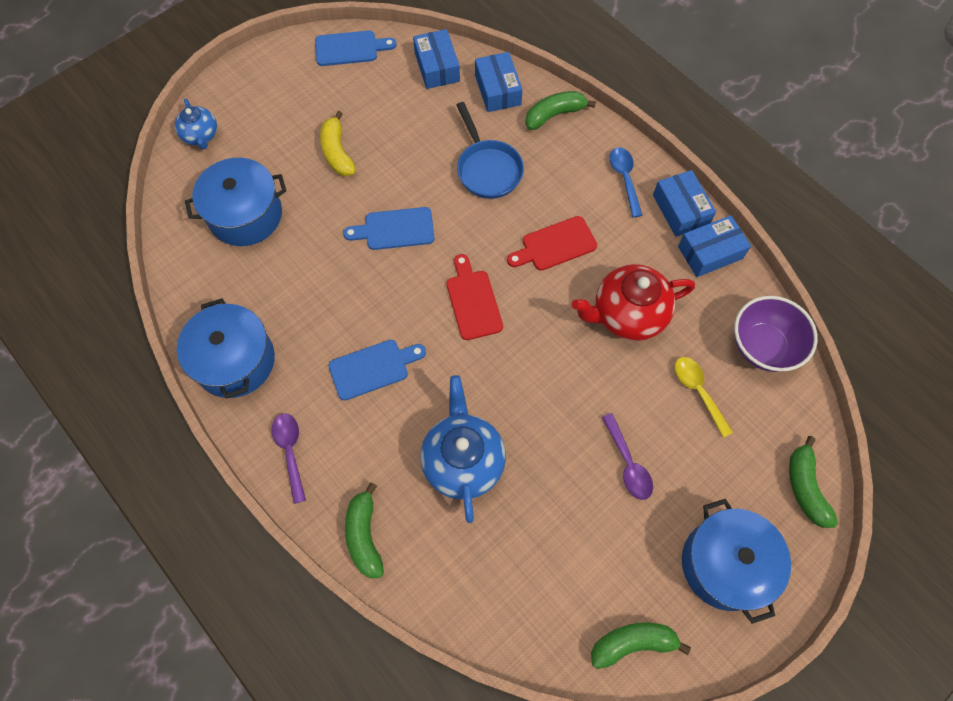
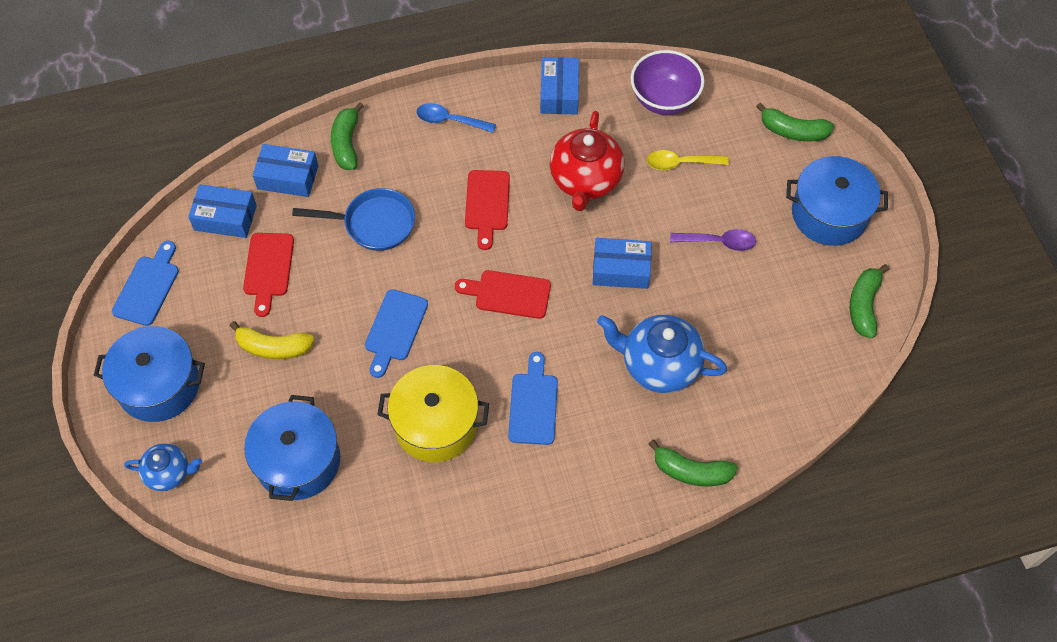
camera: 65 degrees left, 5 degrees down
blue pot [177,298,275,399] -> blue pot moved to [93,326,205,422]
purple spoon [272,413,306,504] -> none
blue box [653,170,716,237] -> blue box moved to [593,238,652,289]
none -> red cutting board [243,233,294,317]
none -> yellow pot [377,365,489,462]

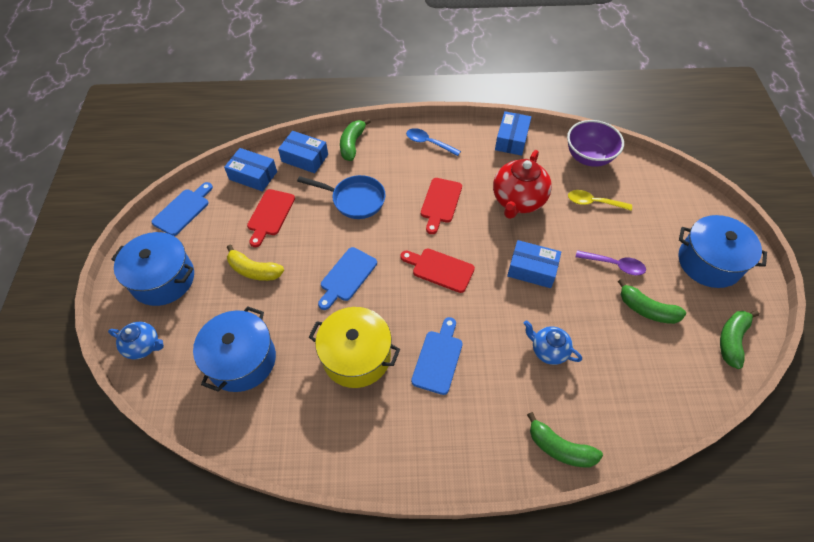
camera: 15 degrees right, 5 degrees down
blue teapot [597,315,727,393] -> blue teapot [524,320,582,365], size x0.58
green banana [756,102,834,142] -> green banana moved to [618,279,686,324]

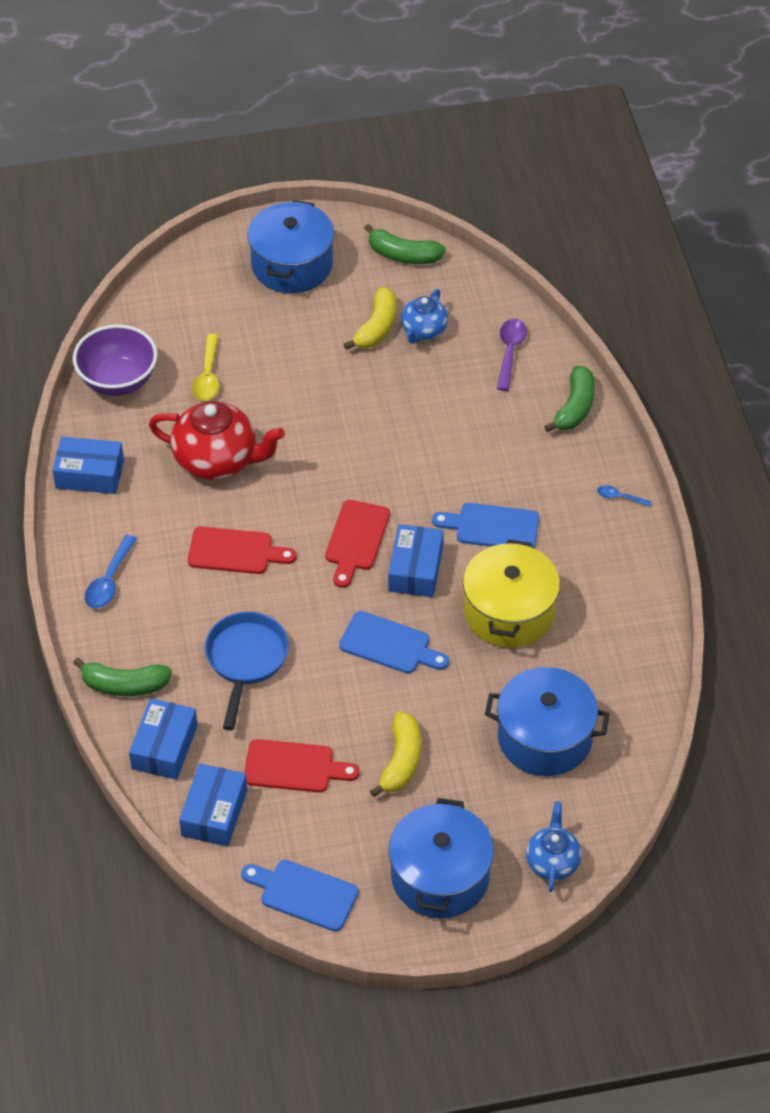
camera: 100 degrees left, 5 degrees down
blue box [507,240,561,288] -> blue box moved to [388,524,443,597]
blue teapot [524,320,582,365] -> blue teapot moved to [401,289,448,344]
purple spoon [576,250,646,275] -> purple spoon moved to [497,319,527,391]
green banana [618,279,686,324] -> yellow banana [344,287,396,350]
none -> blue spoon [597,485,651,507]

